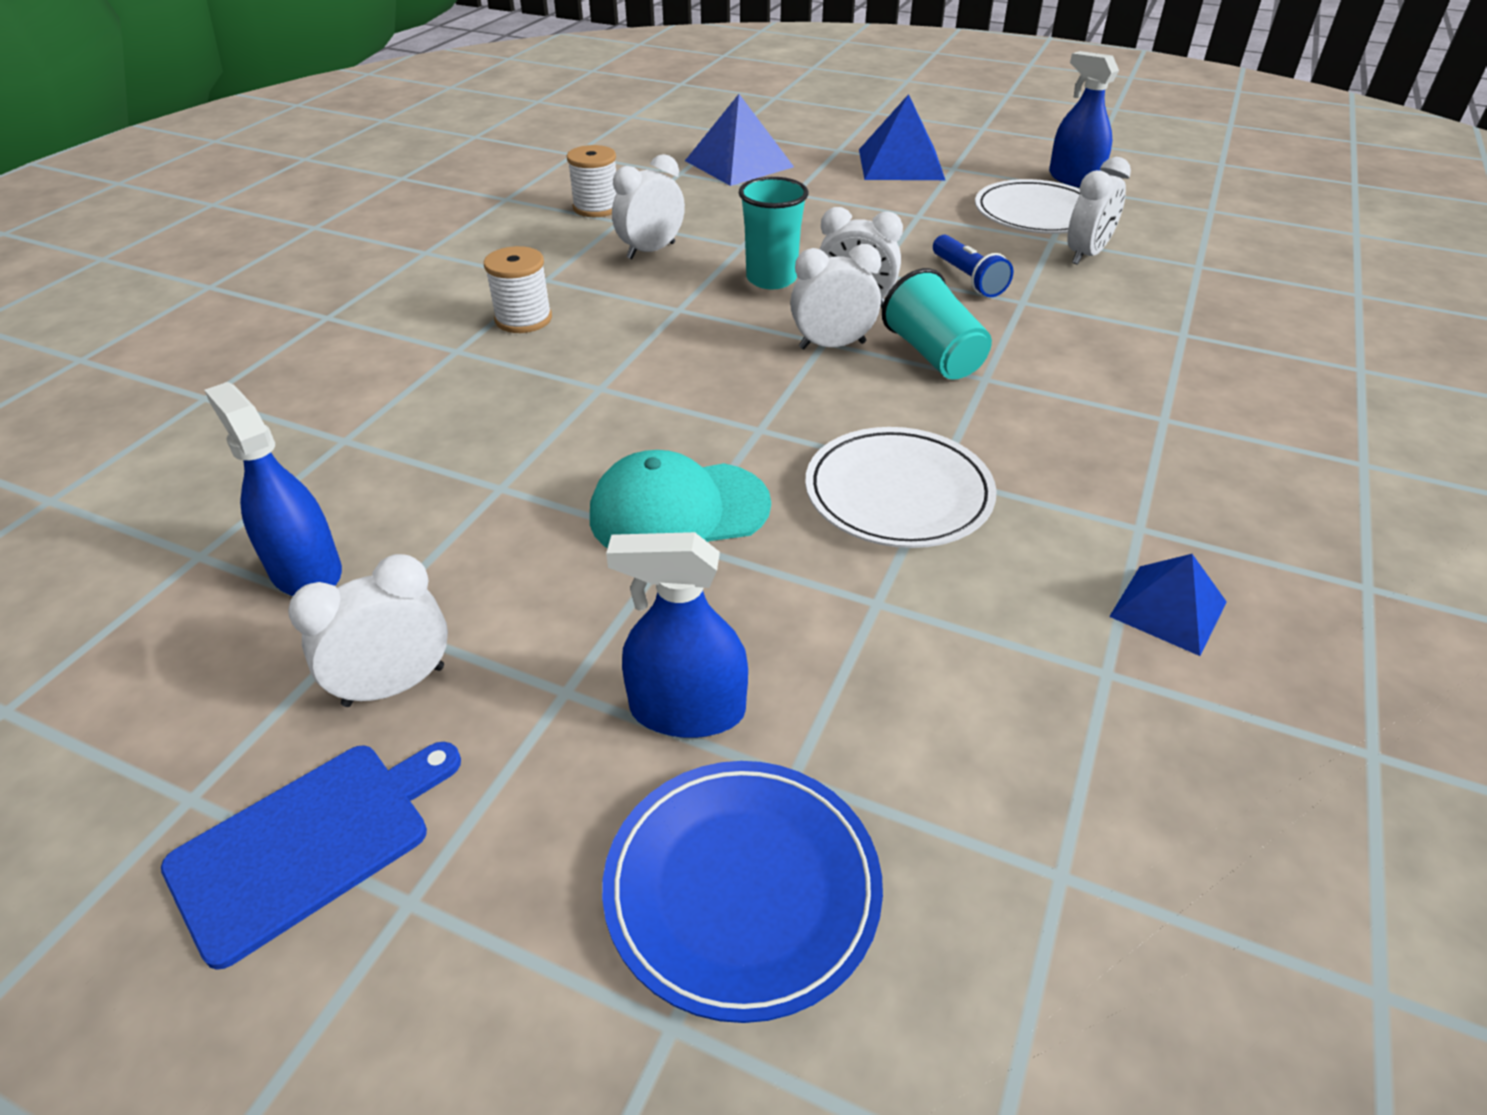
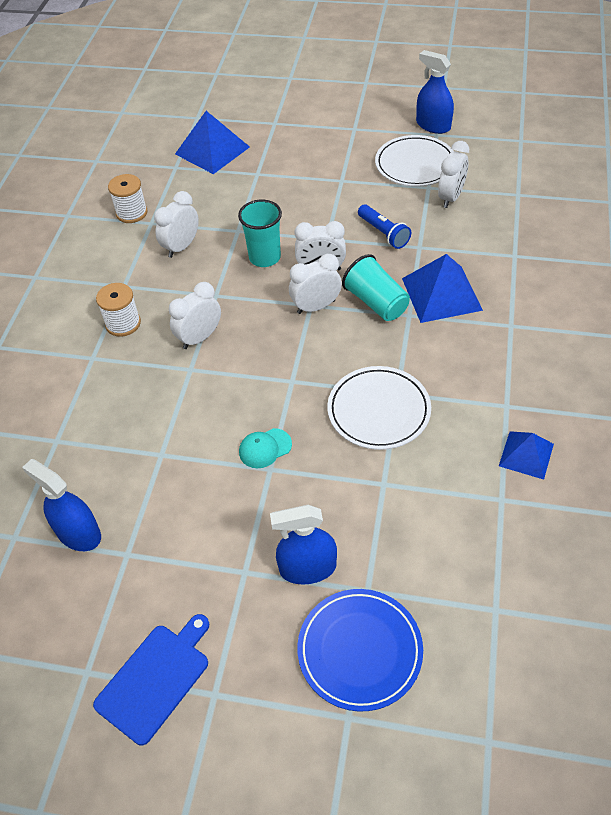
camera: 10 degrees left, 10 degrees up
white clock [288,554,448,707] -> white clock moved to [169,282,221,349]
turquoise cap [590,450,771,548] -> turquoise cap [239,428,292,468], size x0.55
blue pyramid [859,94,945,180] -> blue pyramid moved to [402,254,483,323]

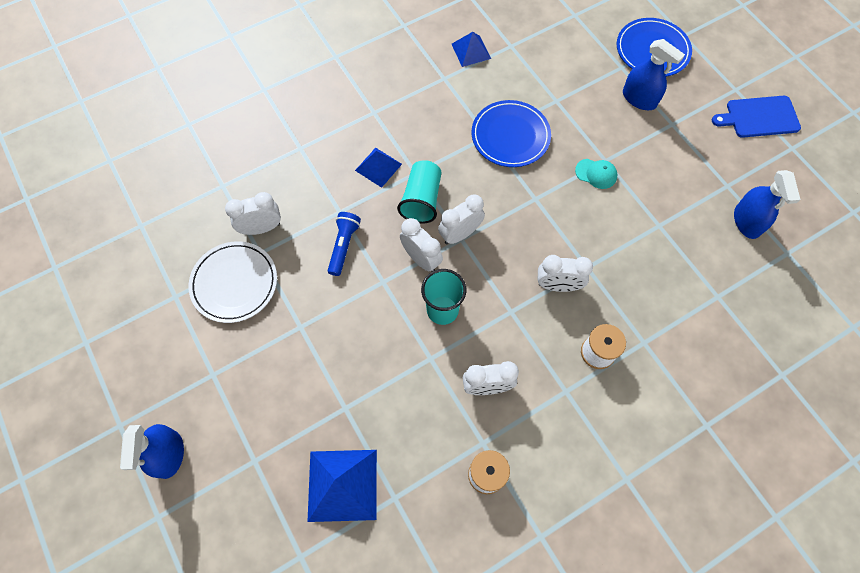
camera: 135 degrees left, 15 degrees up
white clock [289,254,342,314] -> white clock turned 120 degrees clockwise [438,194,485,244]
white plate [327,366,431,450] -> blue plate [472,100,551,167]
blue pyramid [402,254,483,323] -> blue pyramid [355,148,402,188], size x0.61
blue spray bottle [416,50,454,134] -> blue spray bottle moved to [120,424,184,479]

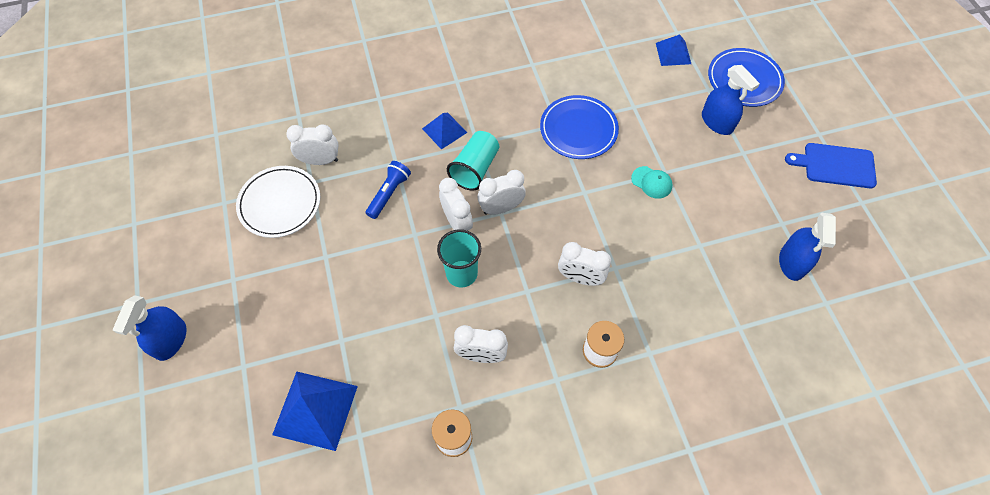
camera: 15 degrees right, 5 degrees down
blue pyramid [452,32,491,67] -> blue pyramid moved to [656,34,691,66]

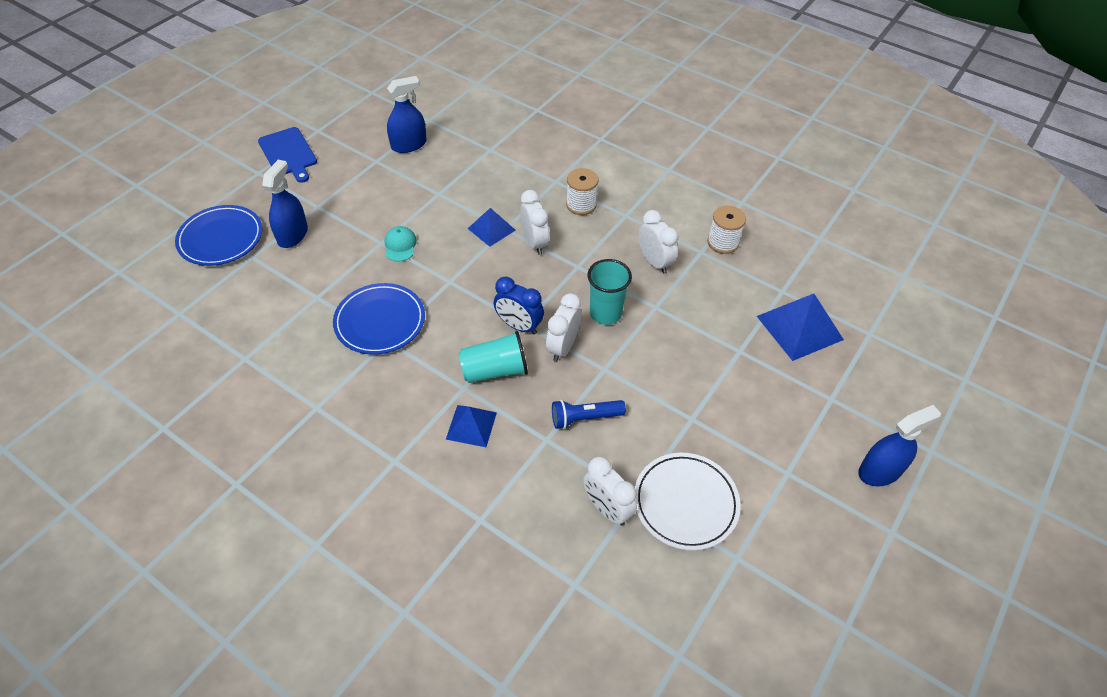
camera: 130 degrees left, 10 degrees down
white clock [478,170,526,215] -> blue clock [494,277,544,334]
blue pyramid [656,34,691,66] -> blue pyramid moved to [468,208,516,247]

